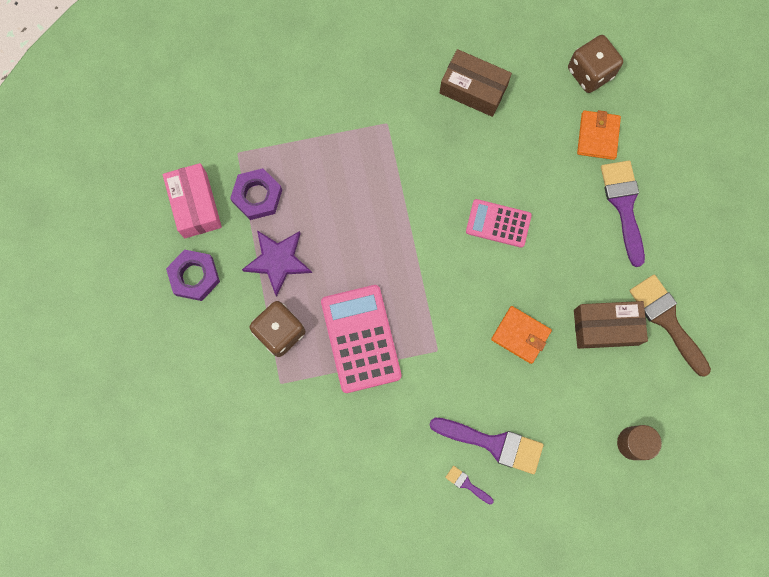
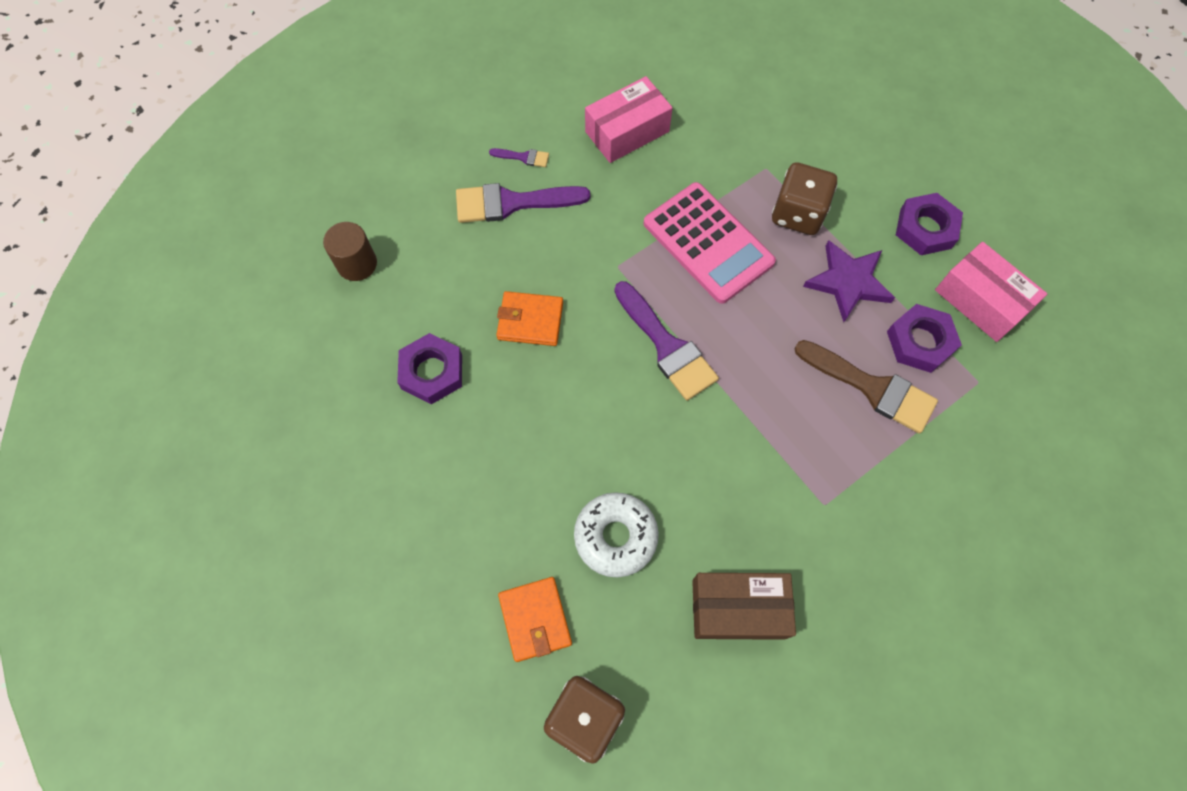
camera: 155 degrees right, 10 degrees down
pink calculator [466,199,532,248] -> none
brown box [574,301,648,349] -> purple nut [397,333,462,404]
purple brush [601,161,645,267] -> purple brush moved to [614,281,719,401]
brown brush [629,275,711,377] -> brown brush moved to [794,340,938,434]
none -> white donut [574,492,659,578]
none -> pink box [585,76,672,163]

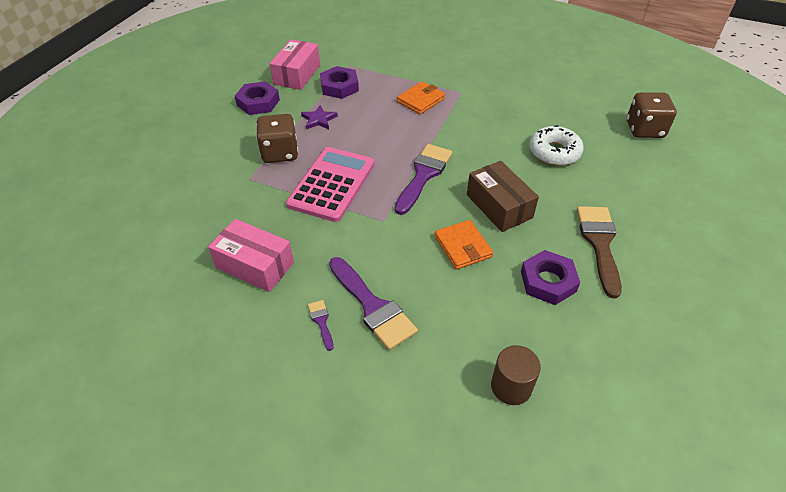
camera: 120 degrees left, 20 degrees down
orange wallet [498,577,572,662] -> orange wallet moved to [397,82,445,114]
brown box [692,573,796,640] -> brown box moved to [467,161,539,232]
brown brush [794,340,938,434] -> brown brush moved to [577,206,622,298]
purple star [803,240,895,322] -> purple star [301,105,338,129], size x0.62

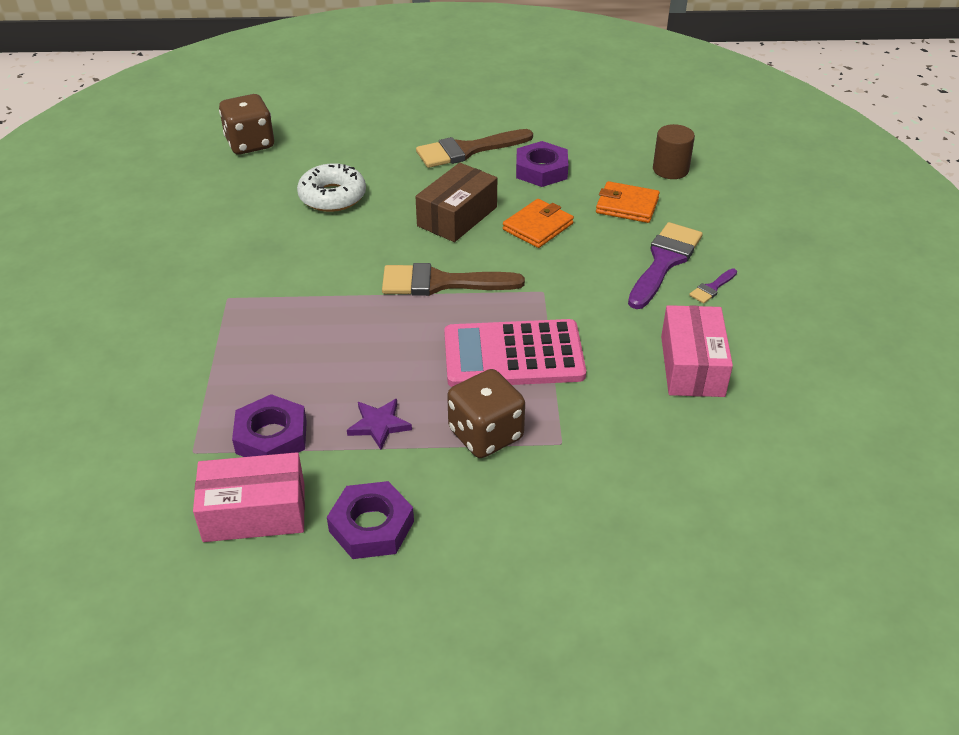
camera: 115 degrees left, 5 degrees down
purple brush [395,144,453,215] -> brown brush [382,263,525,296]
orange wallet [397,82,445,114] -> orange wallet moved to [596,181,660,223]

